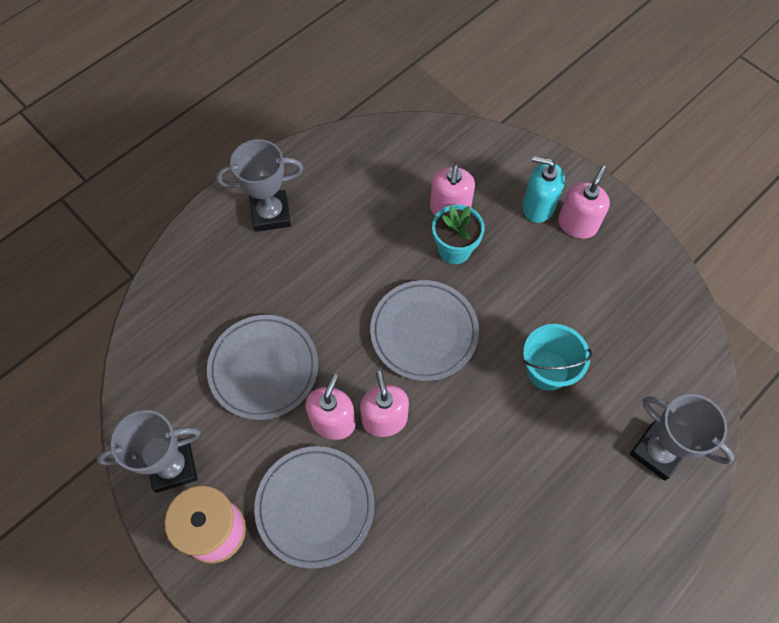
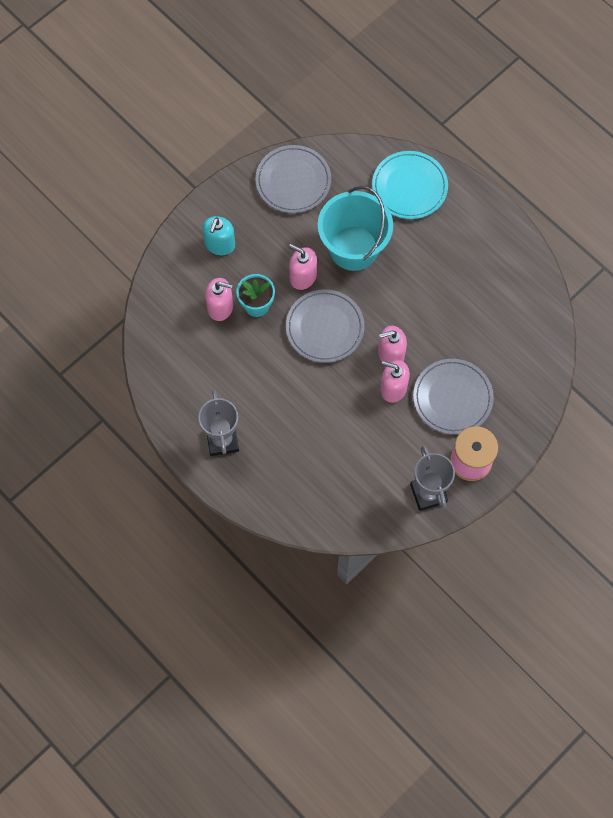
camera: 90 degrees left, 5 degrees up
grey plate [207,315,318,420] -> grey plate moved to [255,145,331,213]
turquoise bucket [523,324,592,391] -> turquoise bucket [318,186,393,271], size x1.66
pink soap dispenser [558,166,610,239] -> pink soap dispenser moved to [289,244,317,290]
grey trophy [630,394,734,481] -> turquoise plate [372,151,448,219]

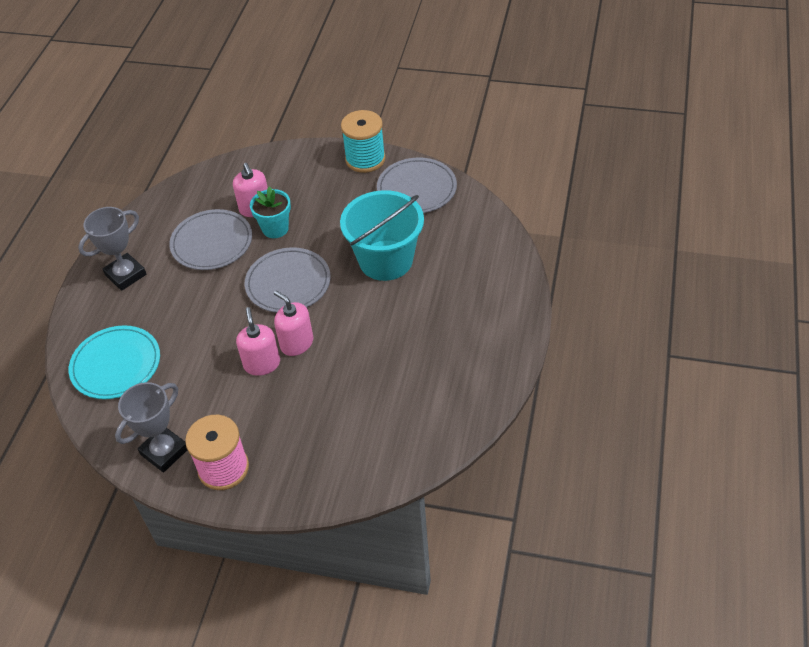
camera: 60 degrees right, 20 degrees down
turquoise soap dispenser [202,216,235,255] -> none
pink soap dispenser [289,244,317,290] -> none
turquoise plate [372,151,448,219] -> turquoise plate moved to [69,326,160,399]
grey plate [413,359,494,435] -> grey plate moved to [169,209,252,270]
none -> turquoise spool [341,110,386,173]

